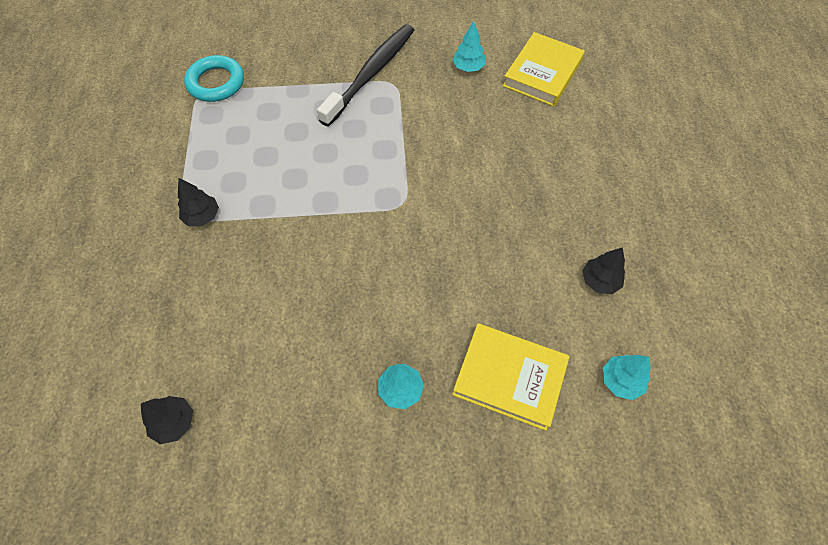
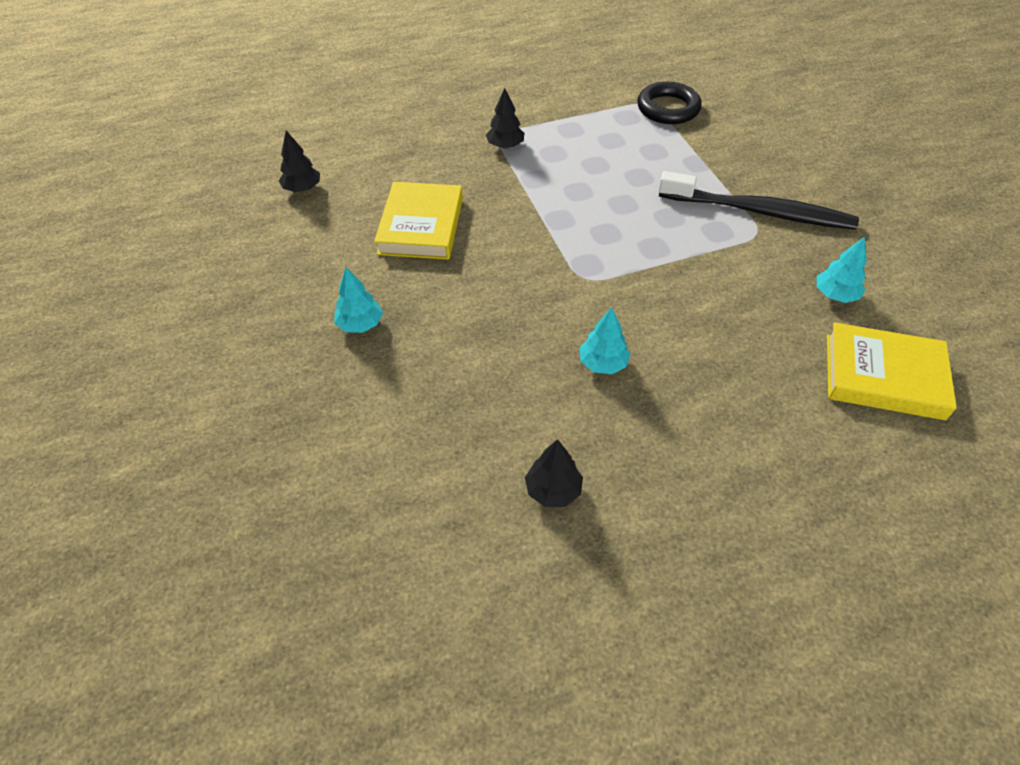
camera: 75 degrees right, 10 degrees down
turquoise ring [184,55,244,102] -> black ring [637,82,702,124]
yellow book [452,323,569,431] -> yellow book moved to [374,182,463,260]
turquoise tree [603,355,651,400] -> turquoise tree moved to [579,307,631,374]

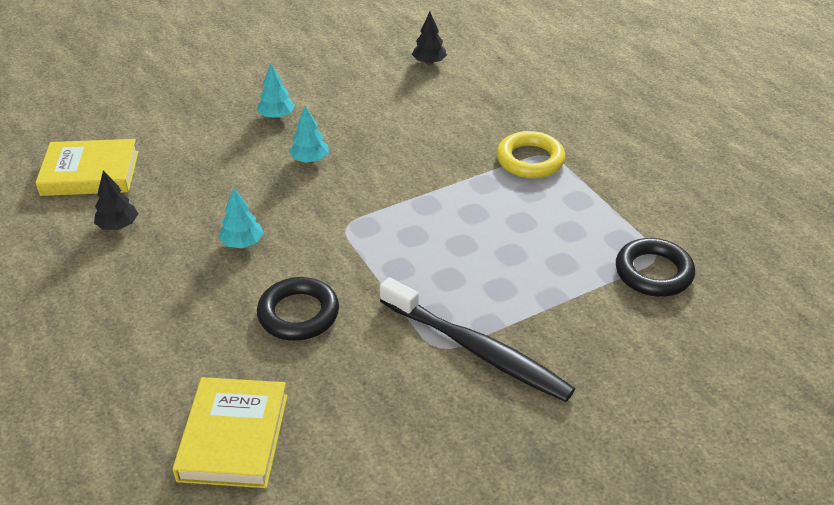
camera: 80 degrees right, 10 degrees down
yellow book [374,182,463,260] -> yellow book moved to [36,139,138,196]
black tree [486,88,525,149] -> yellow ring [497,131,565,178]
black toothbrush [659,171,859,230] -> black toothbrush turned 60 degrees counterclockwise [380,277,575,402]
turquoise tree [817,236,867,303] -> turquoise tree moved to [289,106,329,163]
none -> black ring [257,277,339,341]

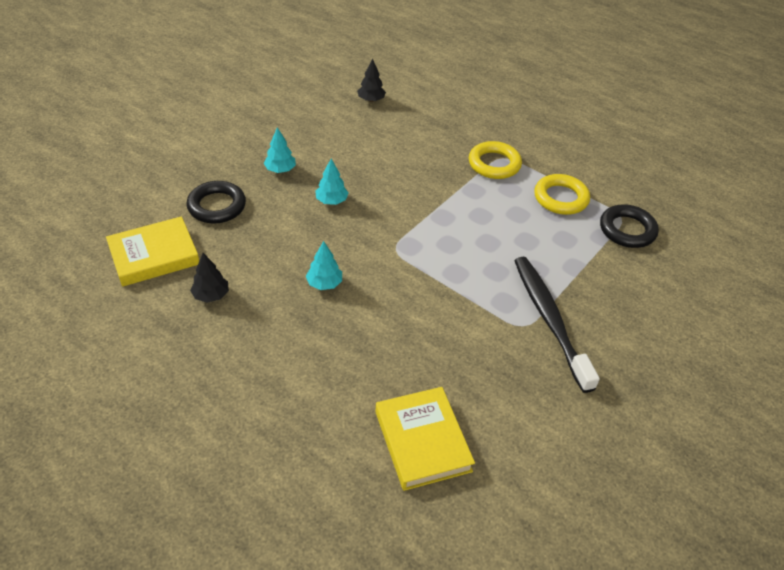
camera: 25 degrees left, 5 degrees up
black ring [257,277,339,341] -> black ring moved to [187,181,246,224]
black toothbrush [380,277,575,402] -> black toothbrush turned 120 degrees counterclockwise [514,257,600,393]
none -> yellow ring [534,174,590,215]

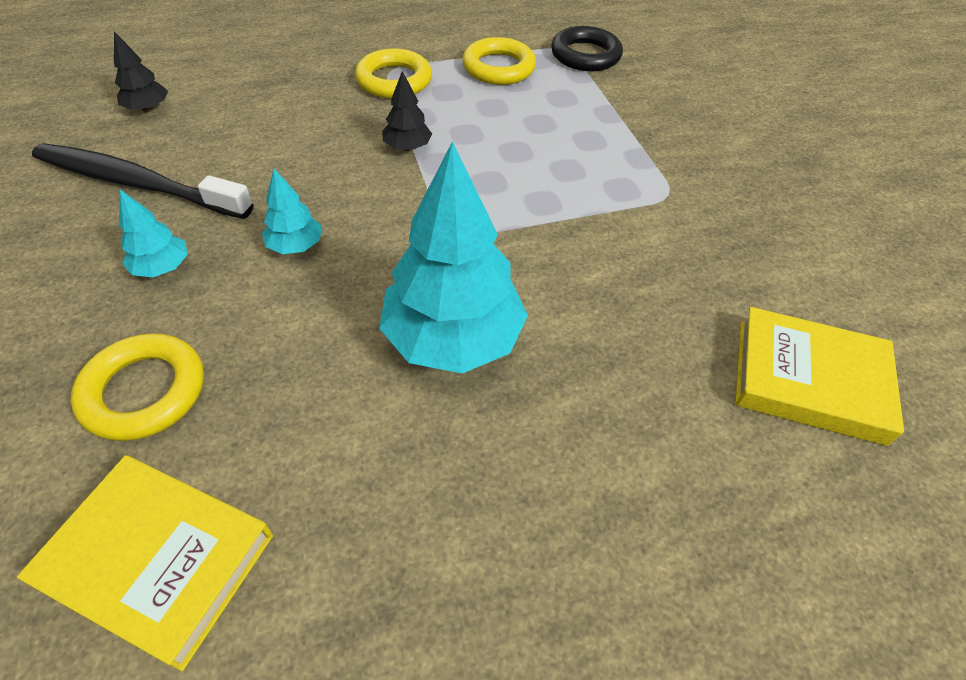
camera: 55 degrees left, 5 degrees up
yellow book [106,216,199,287] -> yellow book turned 75 degrees counterclockwise [17,455,273,671]
black ring [187,181,246,224] -> yellow ring [71,333,204,441]
black tree [190,253,229,303] -> black tree moved to [382,71,432,151]
turquoise tree [306,241,342,290] -> turquoise tree [379,141,528,373], size x2.17
black toothbrush [514,257,600,393] -> black toothbrush moved to [32,143,253,219]

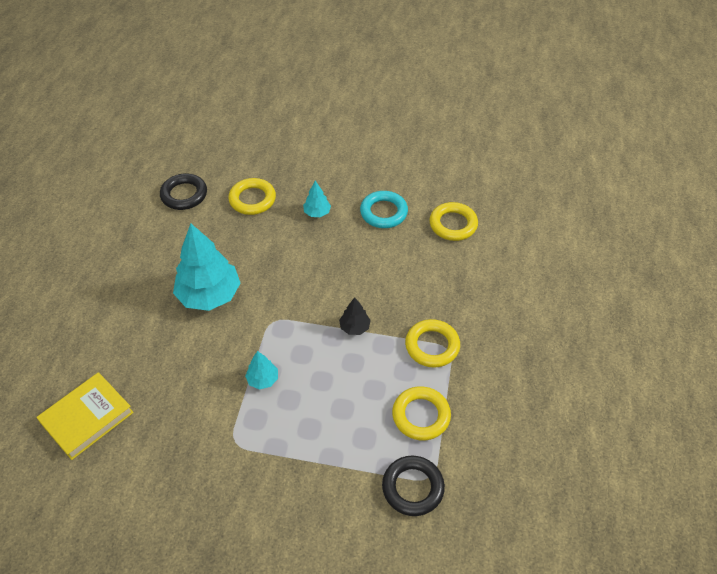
camera: 120 degrees right, 0 degrees up
yellow book [17,455,273,671] -> black ring [160,174,207,210]
black toothbrush [32,143,253,219] -> turquoise ring [360,191,408,228]
black tree [114,31,168,112] -> yellow ring [429,202,478,241]
turquoise tree [262,169,322,254] -> turquoise tree moved to [245,351,278,390]

